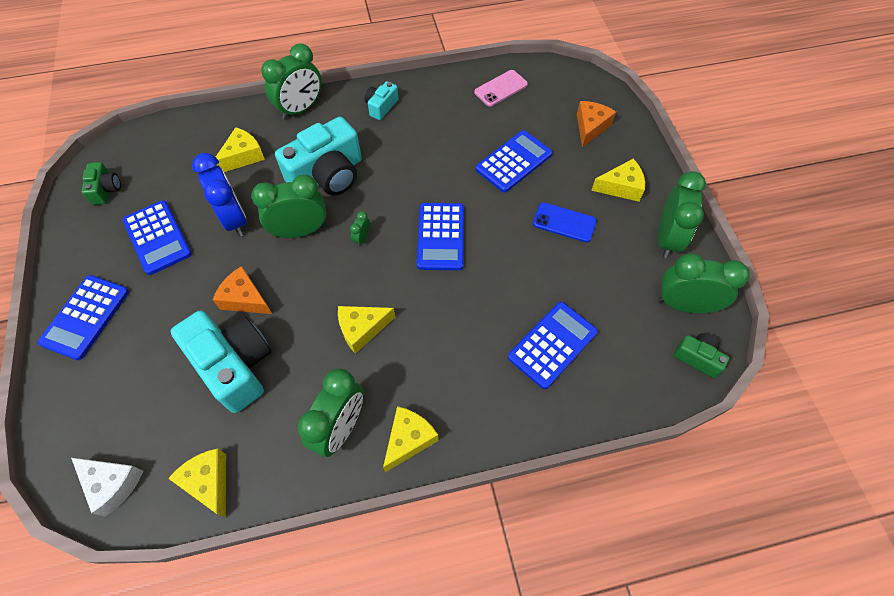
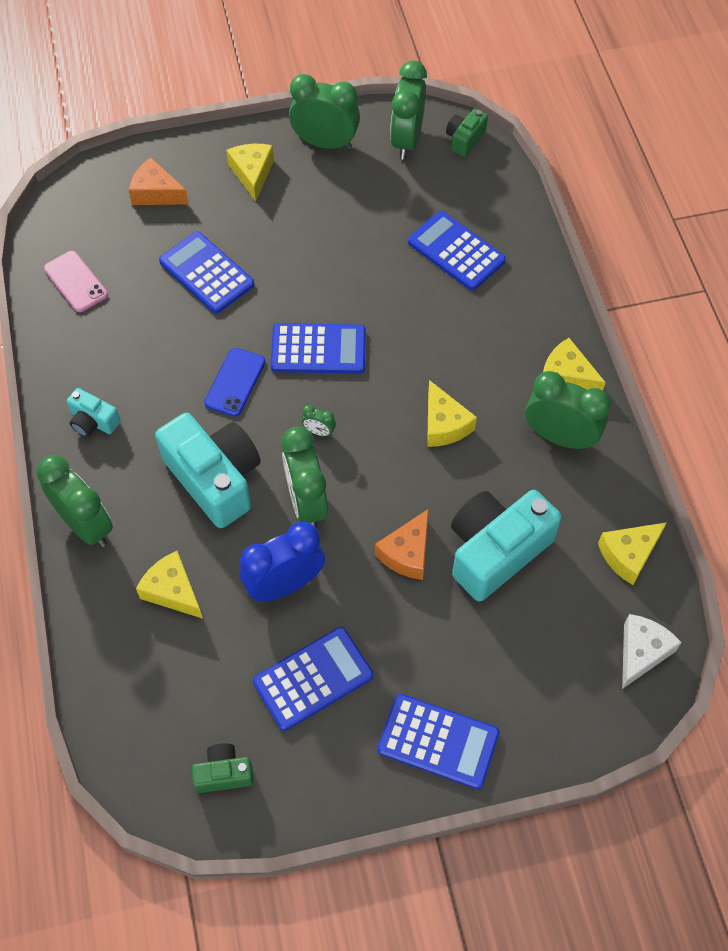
camera: 90 degrees left, 0 degrees up
blue phone [533,202,597,242] -> blue phone moved to [204,348,265,417]

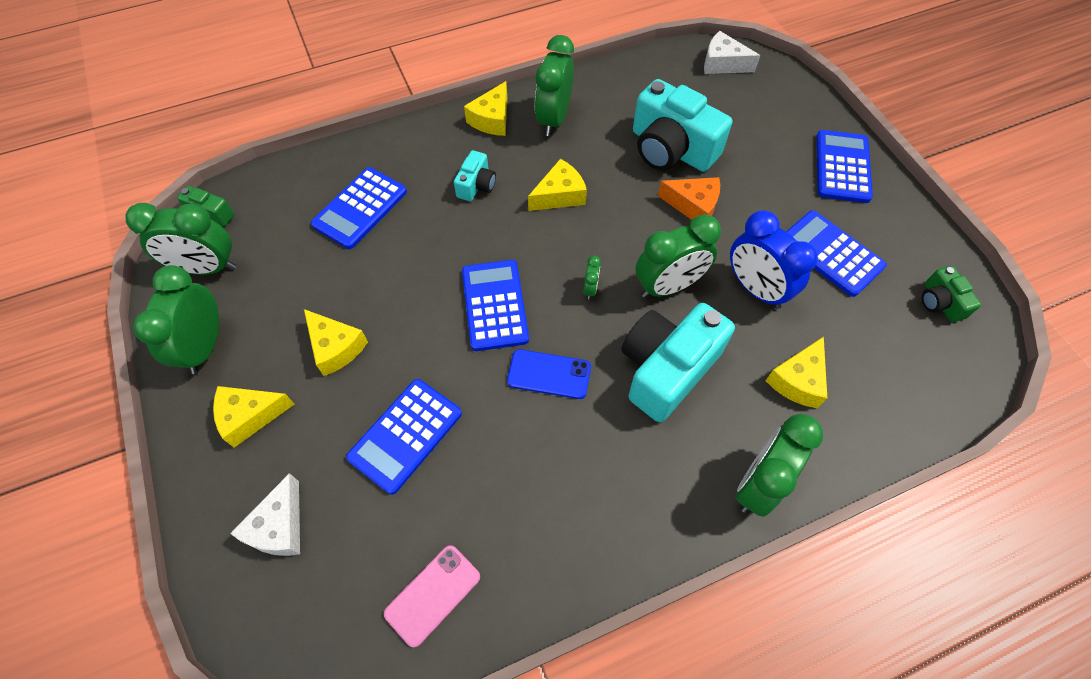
camera: 100 degrees left, 0 degrees up
turquoise camera [67,388,121,437] -> turquoise camera moved to [454,150,496,201]
orange cheese [129,157,189,205] -> white cheese [230,473,300,556]
yellow cheese [598,522,667,585] -> yellow cheese moved to [304,309,368,376]

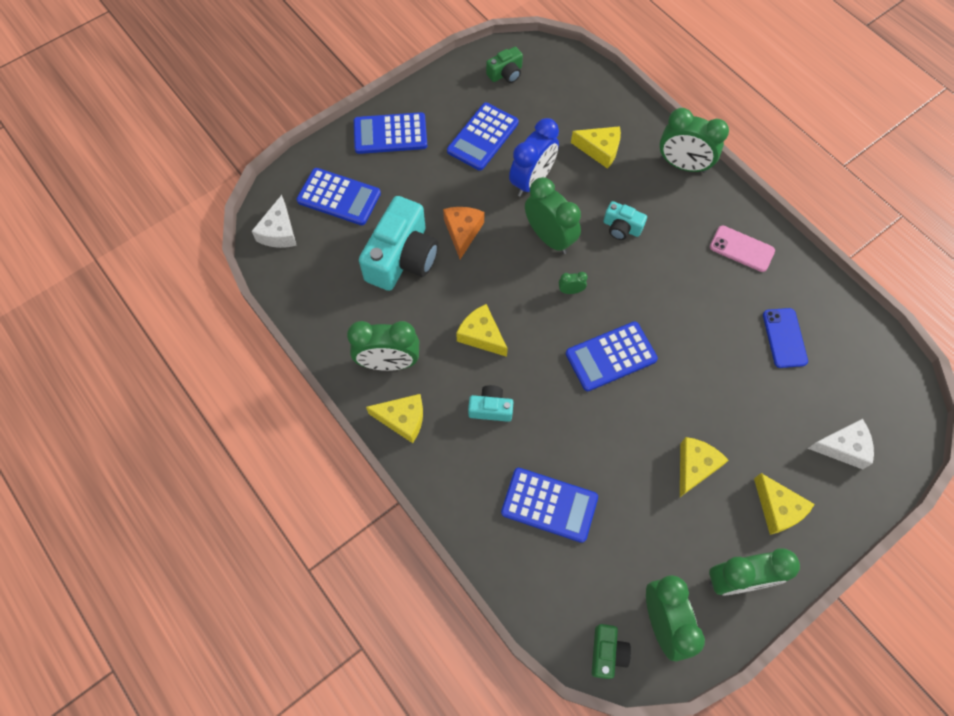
camera: 105 degrees left, 5 degrees up
blue calculator [346,379,462,495] -> blue calculator moved to [297,168,381,225]
pink phone [384,545,480,647] -> pink phone moved to [710,226,775,272]
blue phone [507,349,591,399] -> blue phone moved to [763,308,808,368]
turquoise camera [621,303,735,422] -> turquoise camera [603,201,647,240], size x0.49

